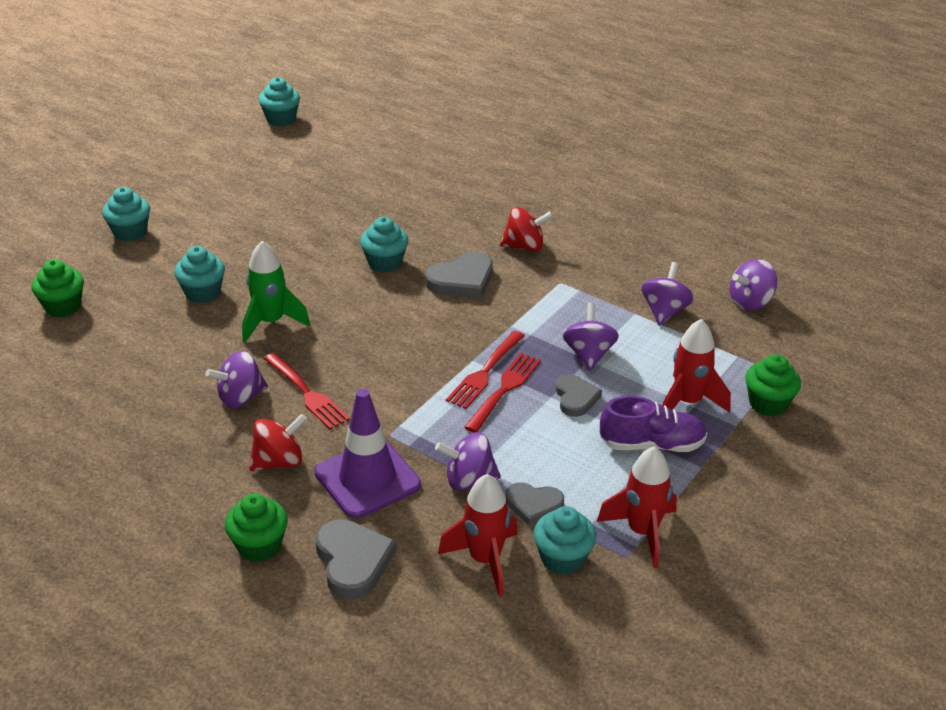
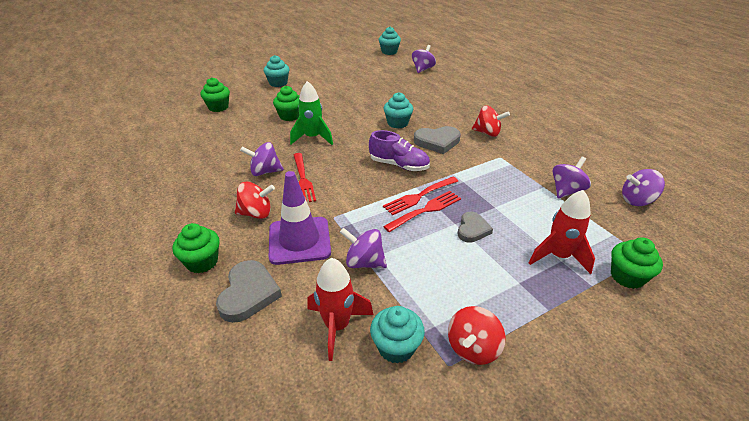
camera: 25 degrees right, 0 degrees up
turquoise cupcake [174,246,225,303] -> green cupcake [273,86,300,121]
grey heart [506,482,564,526] -> none
purple spinning top [562,302,619,371] -> purple spinning top moved to [412,45,436,73]
red rocket [597,447,677,568] -> red spinning top [448,306,505,365]
purple shoe [600,396,707,452] -> purple shoe moved to [369,130,430,171]

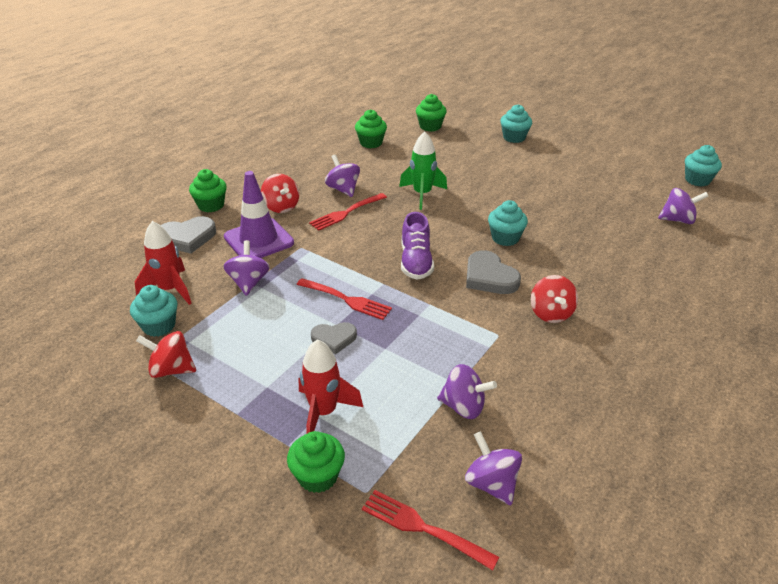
camera: 65 degrees right, 0 degrees up
green cupcake [273,86,300,121] -> green cupcake moved to [355,109,387,148]
red fork [383,177,458,215] -> red fork moved to [362,490,499,570]

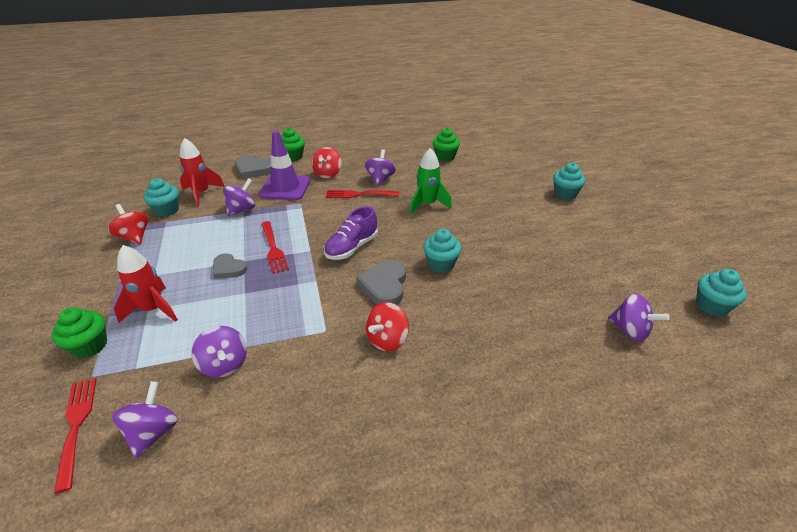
camera: 40 degrees right, 0 degrees up
green cupcake [416,94,447,132] -> none

